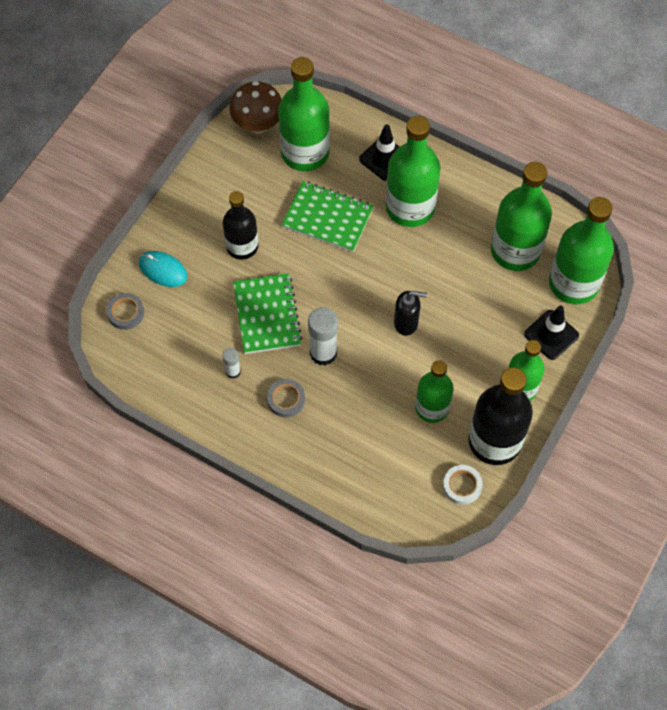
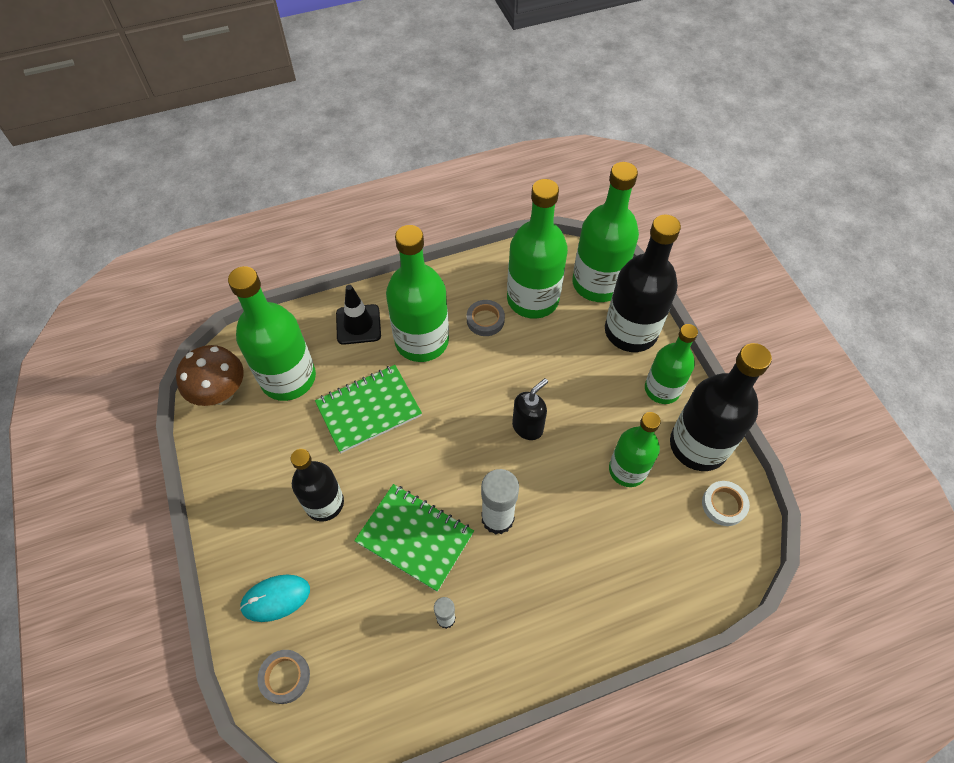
camera: 50 degrees left, 5 degrees down
grey tape [267,379,305,417] -> grey tape moved to [467,300,505,336]
black traffic cone [524,306,579,360] -> black bottle [605,215,681,352]

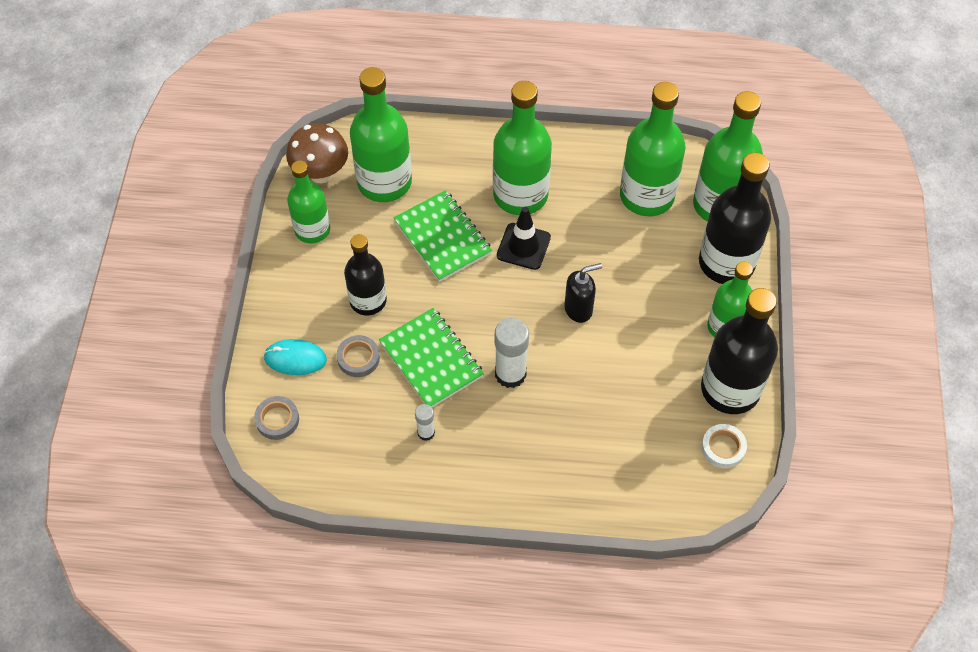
camera: 25 degrees right, 0 degrees up
green notebook [315,365,422,453] -> green notebook turned 60 degrees clockwise [394,190,492,282]
black traffic cone [336,285,381,345] -> black traffic cone moved to [497,207,551,270]
grey tape [467,300,505,336] -> grey tape moved to [336,335,380,377]
green bottle [609,412,661,487] -> green bottle moved to [287,160,330,243]

